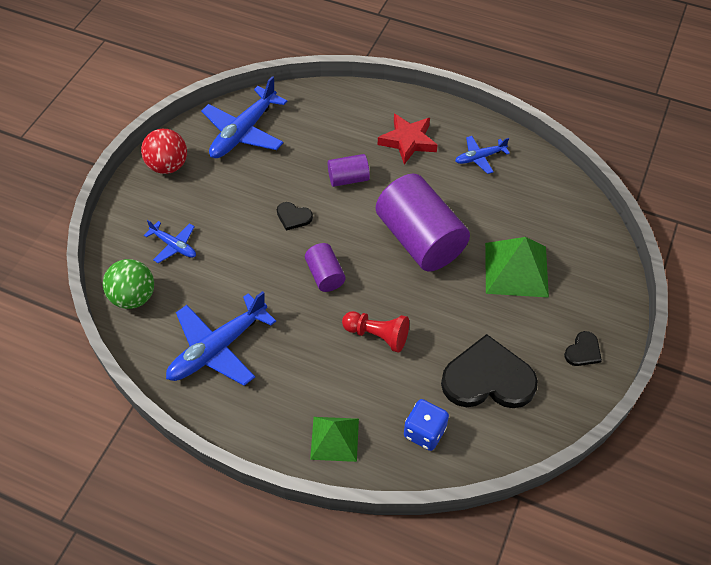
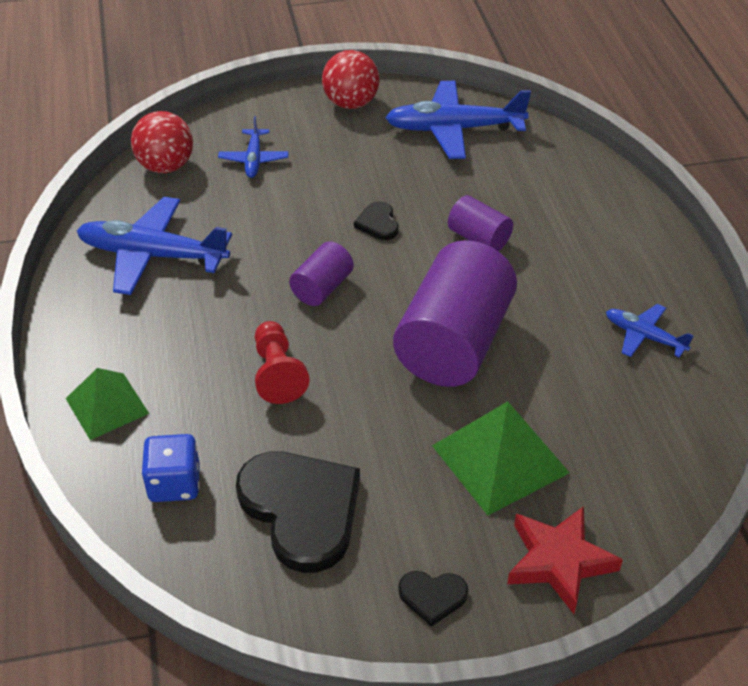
camera: 55 degrees right, 10 degrees down
green ball [103,259,154,309] -> red ball [131,111,193,173]
red star [378,113,437,165] -> red star moved to [507,506,623,614]

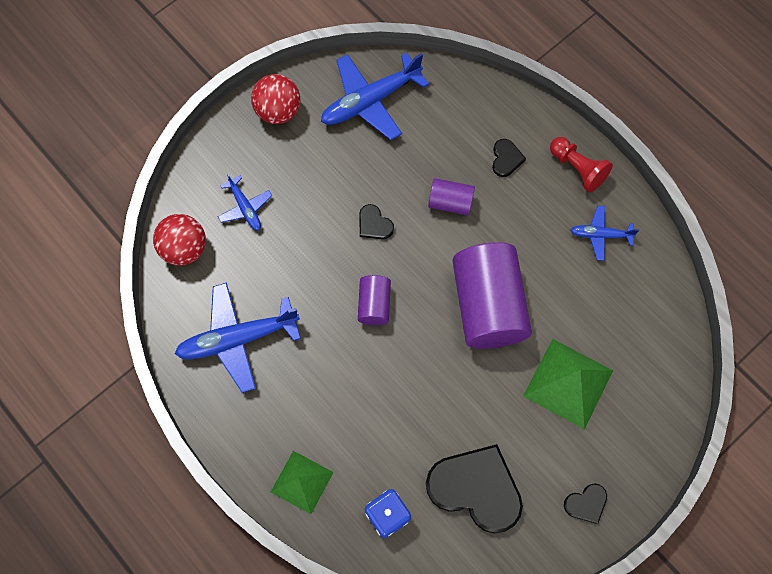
camera: 30 degrees left, 25 degrees up
red pawn [255,321,310,404] -> red pawn moved to [550,137,613,193]
red star [507,506,623,614] -> none
none -> black heart [492,139,526,177]

